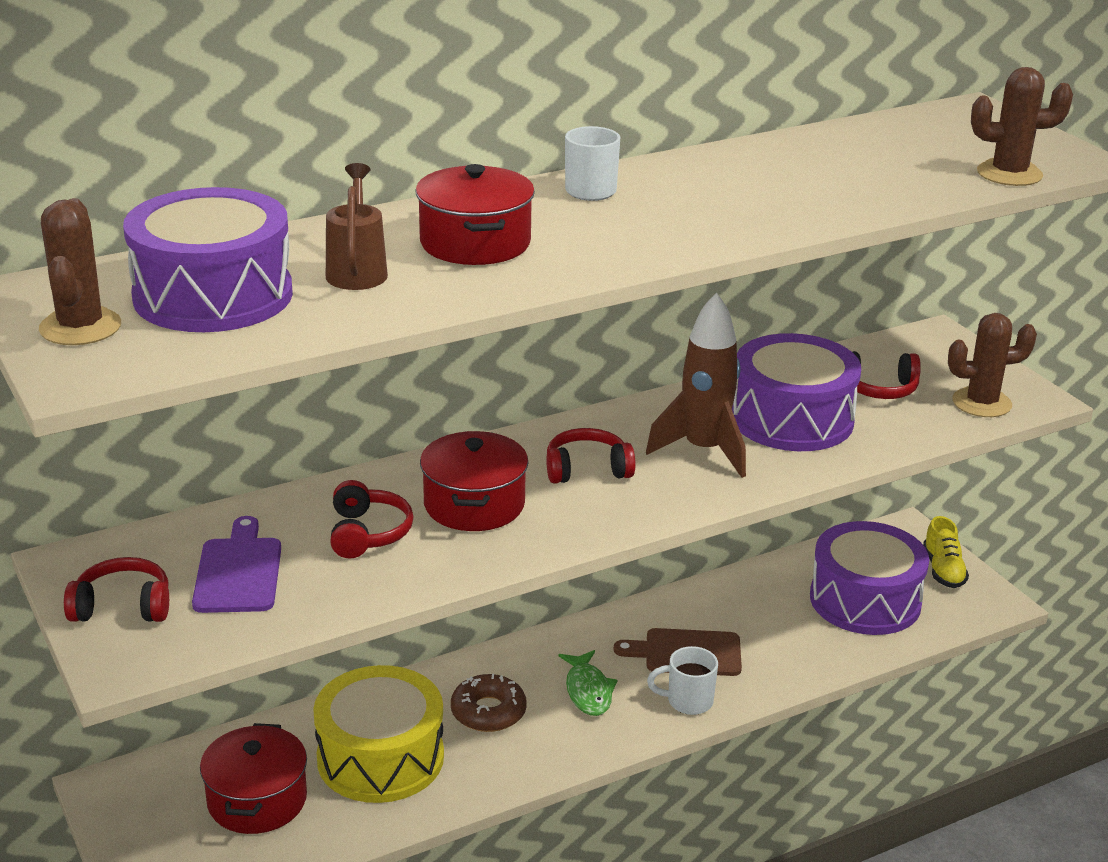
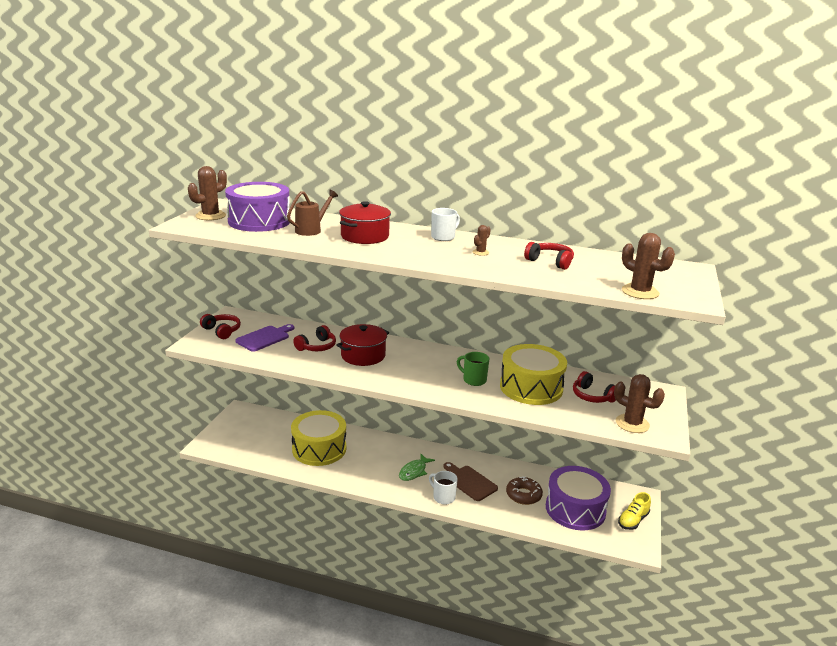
camera: 45 degrees right, 5 degrees down
red pot [200,723,307,834] -> none
brown donut [451,674,527,732] -> brown donut moved to [506,477,543,505]
red headphones [546,428,635,484] -> red headphones moved to [524,242,574,270]
brown rocket [646,293,746,478] -> green mug [457,352,489,386]
purple drum [732,333,861,451] -> yellow drum [500,344,567,405]
none -> brown cactus [472,225,491,256]

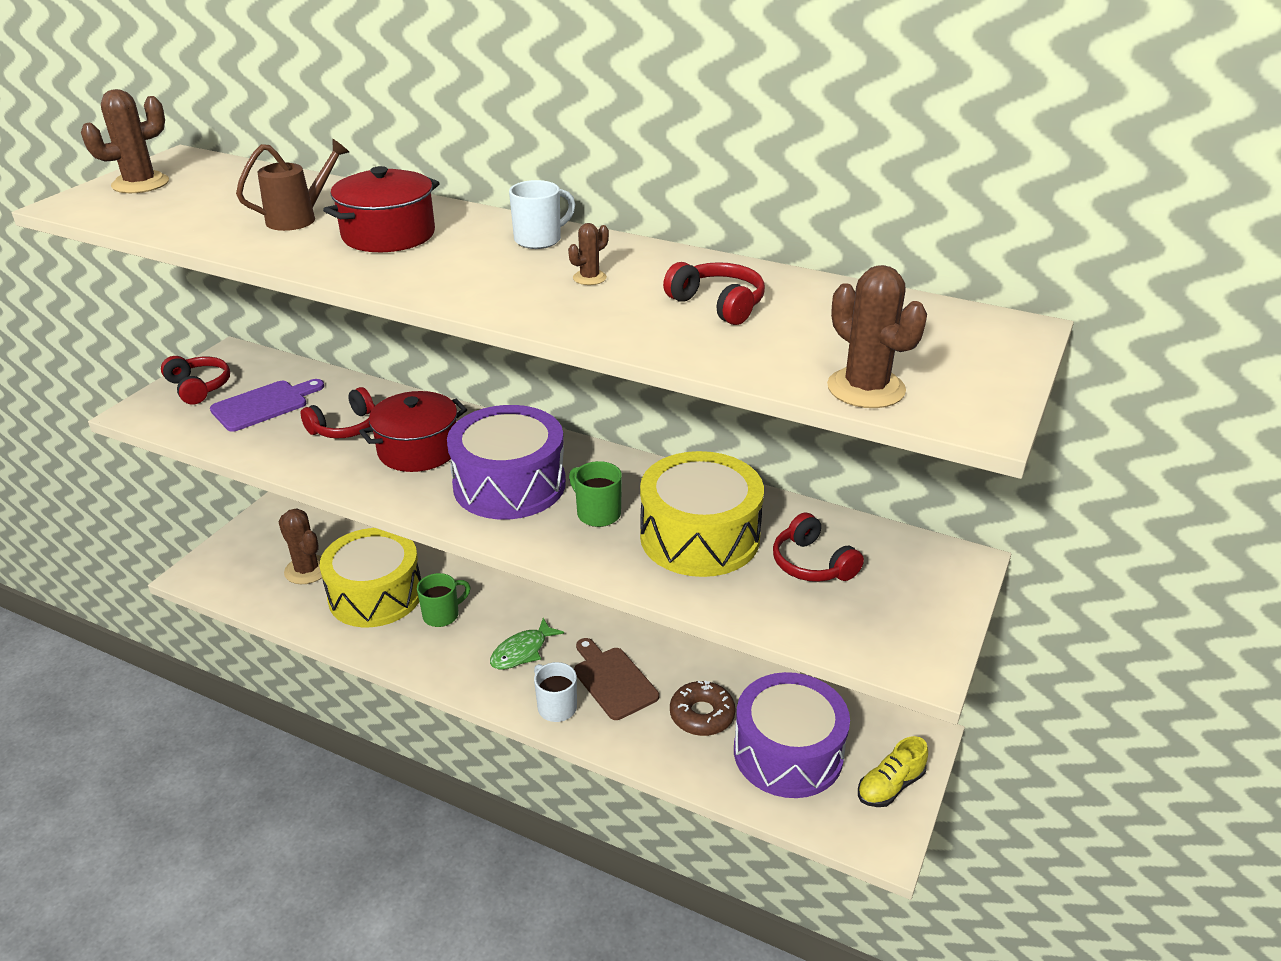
camera: 10 degrees right, 10 degrees up
purple drum [225,182,290,232] -> purple drum moved to [447,405,566,519]
brown cactus [614,374,665,433] -> brown cactus moved to [278,508,322,584]
none -> green mug [417,573,470,627]

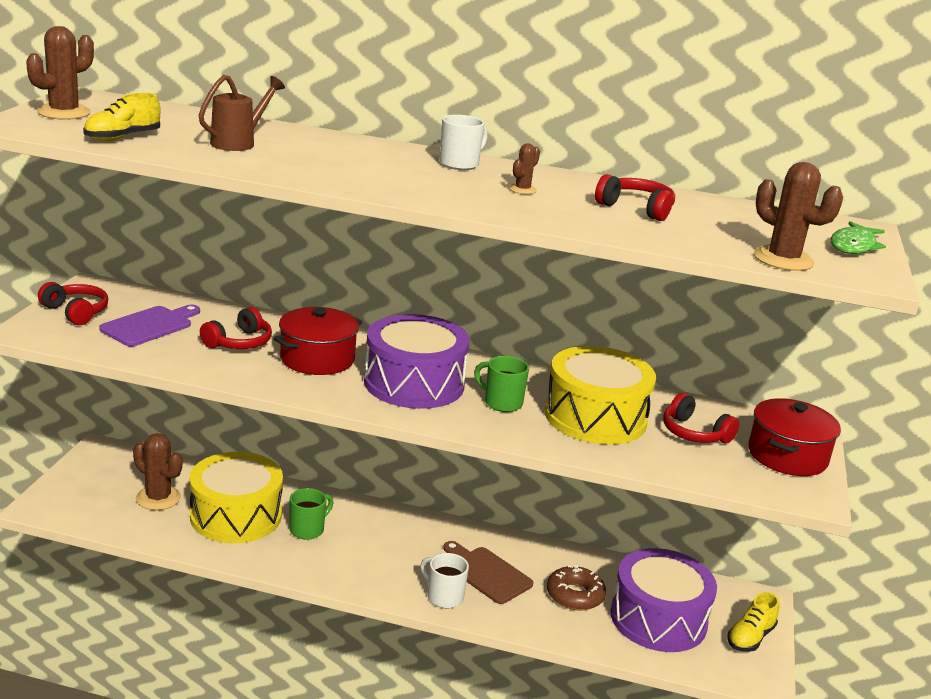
camera: 15 degrees left, 10 degrees down
red pot [323,166,440,252] -> red pot moved to [748,398,841,476]
green fish [490,618,564,669] -> green fish moved to [831,221,886,254]
none -> yellow shoe [83,93,160,141]

